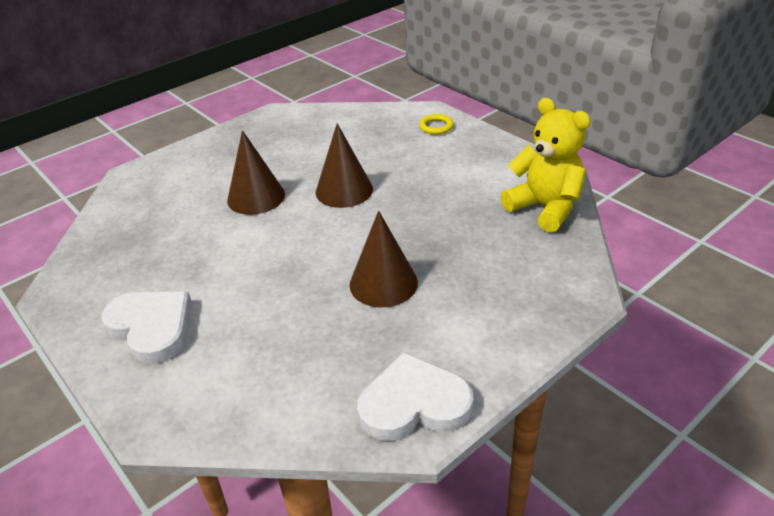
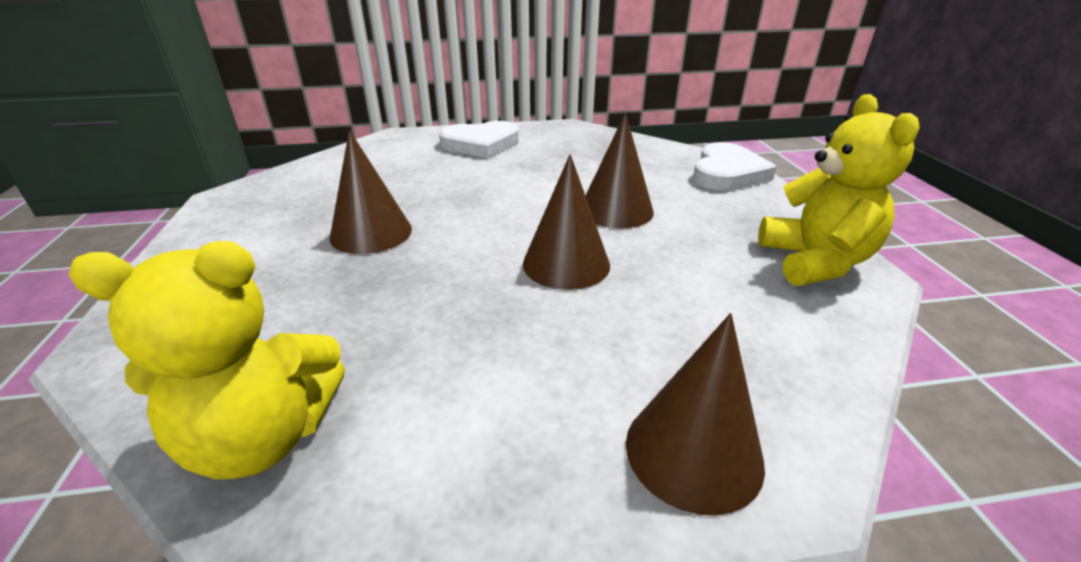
camera: 120 degrees right, 5 degrees down
white heart [357,352,474,441] -> white heart moved to [693,142,777,191]
yellow ring [419,114,454,135] -> brown cone [626,313,765,516]
none -> yellow teddy bear [758,94,920,286]

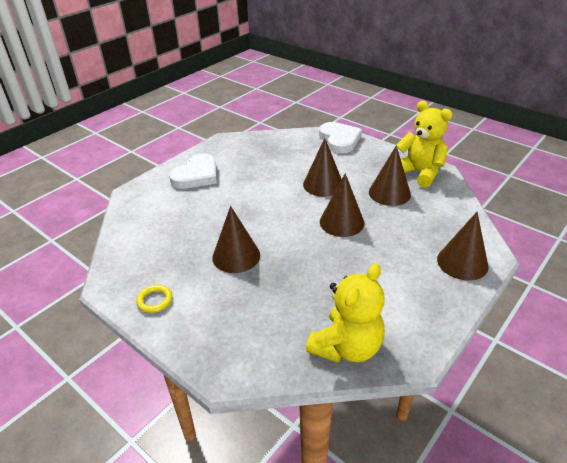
camera: 40 degrees left, 5 degrees up
none -> yellow ring [136,285,172,313]
none -> brown cone [369,145,411,206]

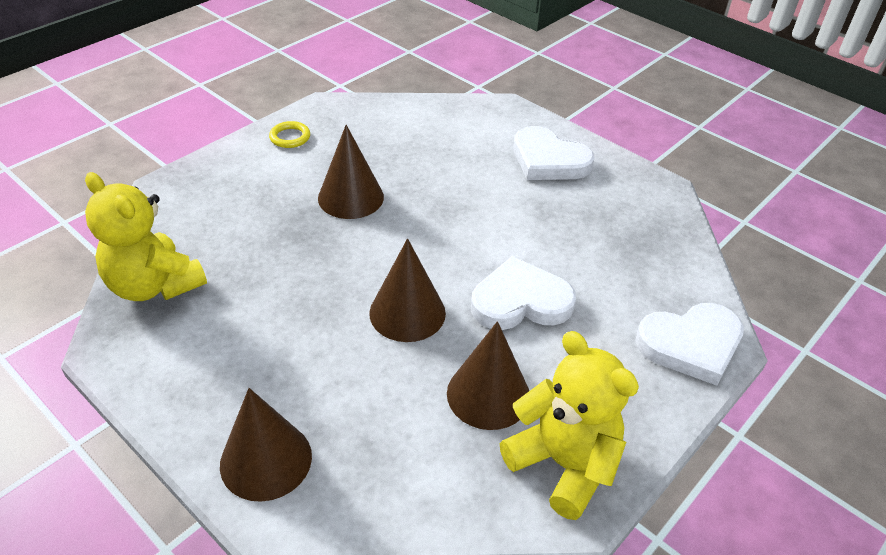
camera: 90 degrees right, 5 degrees up
brown cone [303,138,342,197] -> white heart [471,256,576,330]
yellow teddy bear [396,101,453,188] -> yellow teddy bear turned 90 degrees counterclockwise [500,331,639,520]

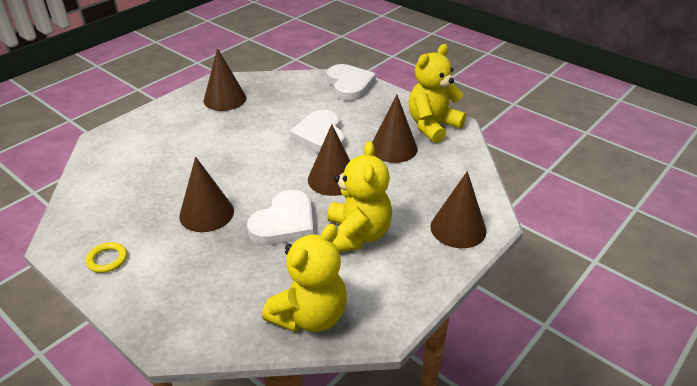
camera: 90 degrees left, 5 degrees down
white heart [513,126,594,180] -> white heart moved to [247,190,314,245]
none -> brown cone [204,48,246,111]
none -> yellow teddy bear [327,141,392,252]

